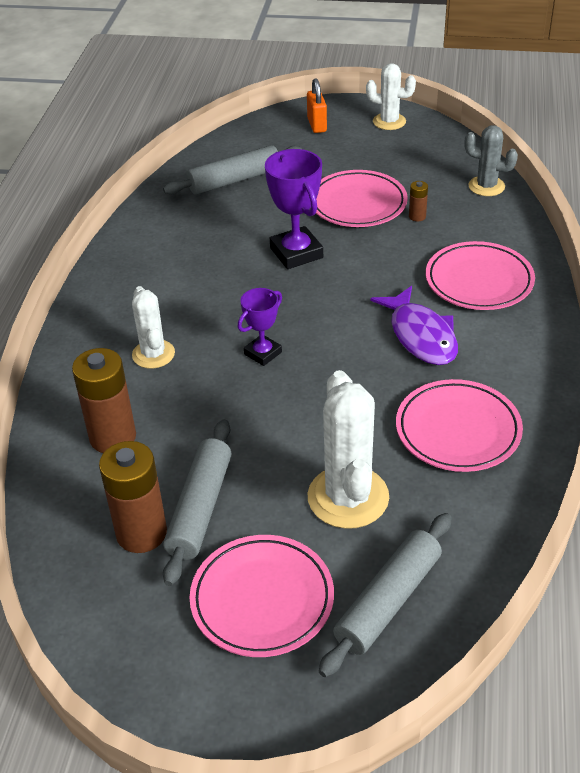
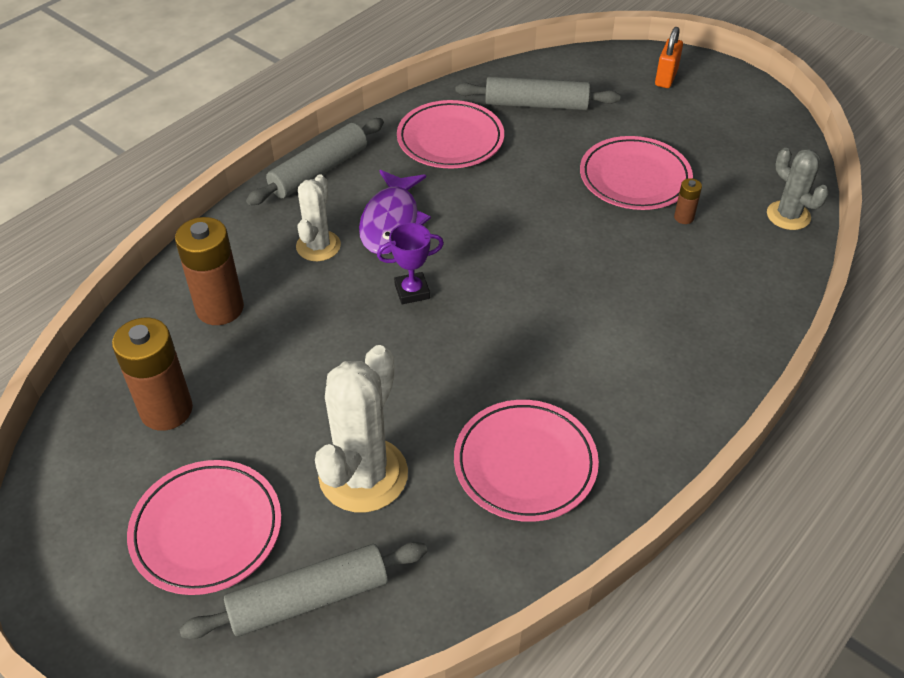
camera: 30 degrees right, 5 degrees up
grey rolling pin [163,419,232,586] -> grey rolling pin moved to [246,118,384,205]
purple trophy [265,149,323,269] -> none
white cactus [366,63,416,130] -> none
purple fish [370,286,458,365] -> purple fish moved to [359,170,431,255]
pink plate [426,241,535,310] -> pink plate moved to [397,100,504,168]

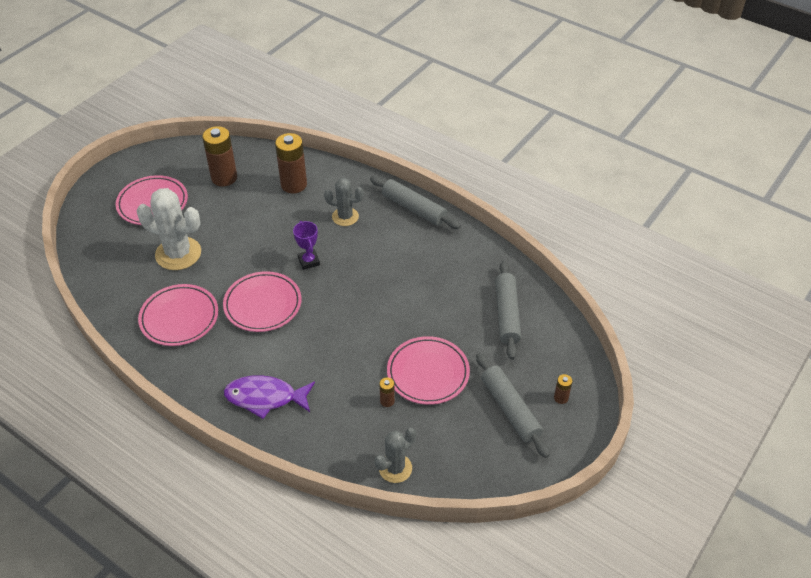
camera: 85 degrees right, 0 degrees up
grey rolling pin [179,542,428,639] -> grey rolling pin moved to [476,353,550,458]
white cactus [296,174,341,261] -> grey cactus [324,178,364,226]
purple fish [359,170,431,255] -> purple fish moved to [224,375,315,419]
pink plate [397,100,504,168] -> pink plate moved to [223,271,302,332]
orange padlock [655,27,683,88] -> brown battery [554,374,573,404]

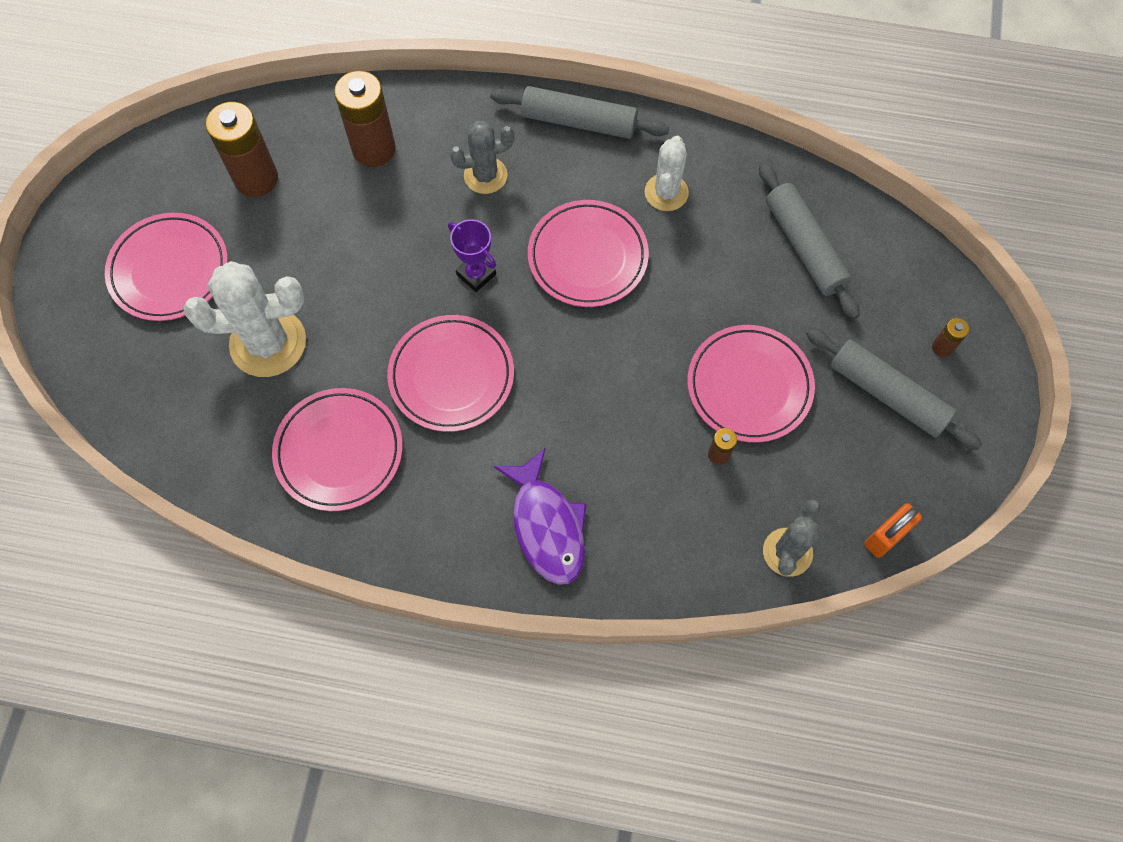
camera: 25 degrees left, 20 degrees up
purple fish [224,375,315,419] -> purple fish turned 90 degrees counterclockwise [494,448,587,585]
none -> pink plate [528,200,649,307]
none -> white cactus [645,136,689,211]
none -> orange padlock [864,503,922,558]

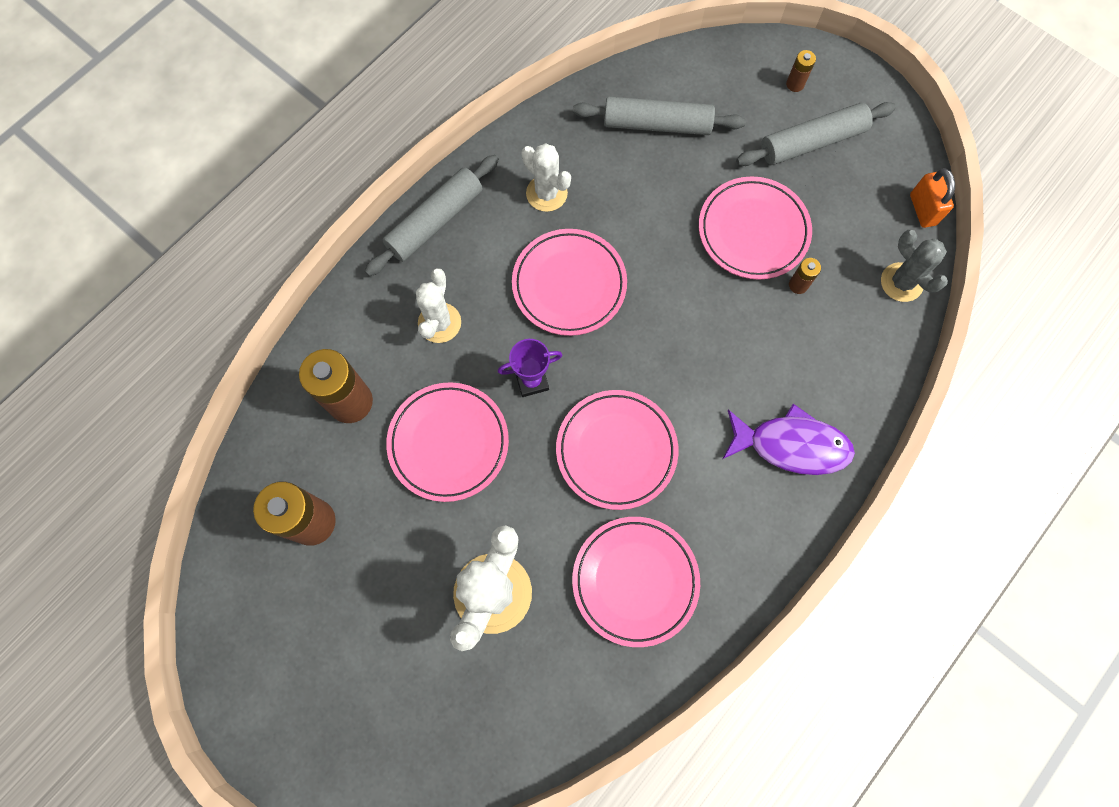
camera: 60 degrees left, 5 degrees up
pink plate [105,213,228,321] -> pink plate moved to [386,382,509,502]
grey cactus [450,121,514,194] -> white cactus [416,268,461,343]

